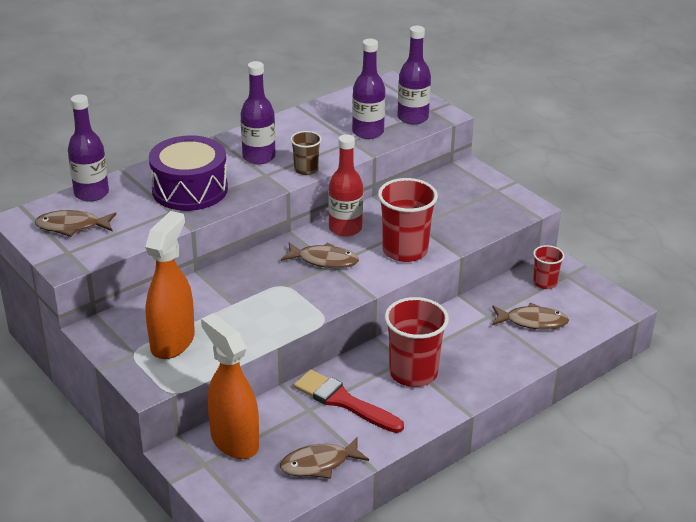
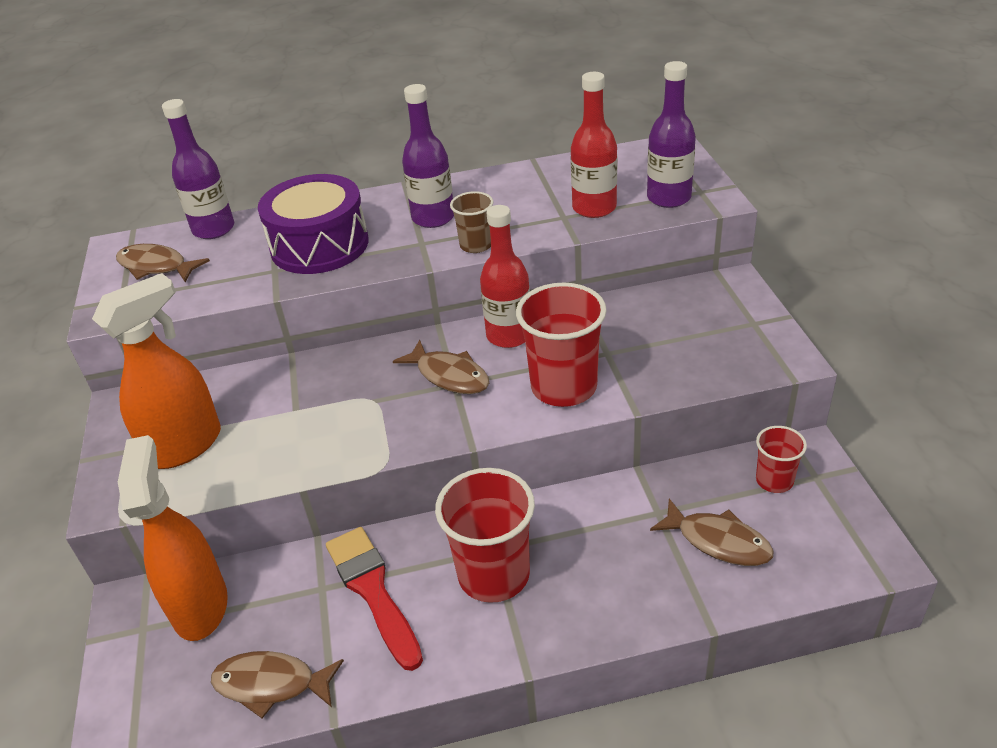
camera: 30 degrees right, 5 degrees up
purple bottle [352,39,385,139] -> red bottle [571,72,617,218]

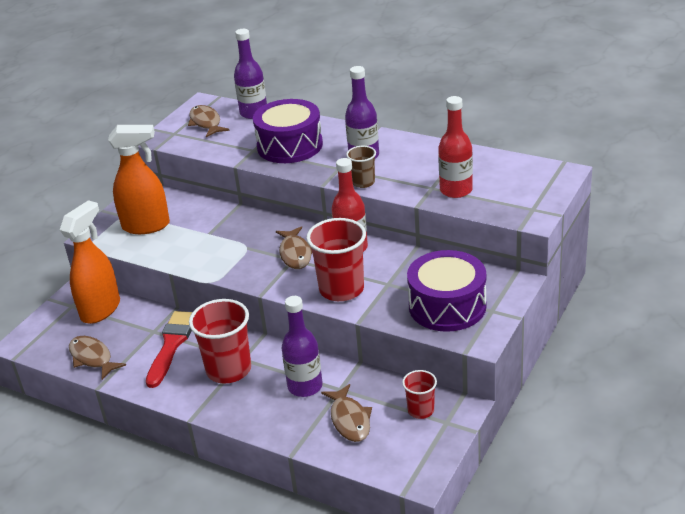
camera: 40 degrees right, 5 degrees down
purple bottle [647,61,696,208] -> purple bottle moved to [282,296,323,397]
none -> purple drum [407,250,486,332]

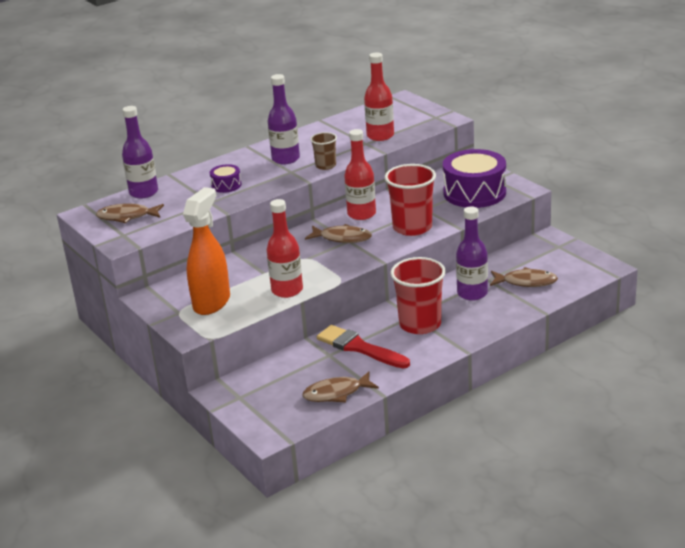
camera: 65 degrees left, 5 degrees down
orange spray bottle [60,200,120,324] -> none
purple drum [253,99,323,163] -> purple drum [210,164,242,193], size x0.47
red cup [402,370,437,419] -> none
none -> red bottle [267,199,303,298]

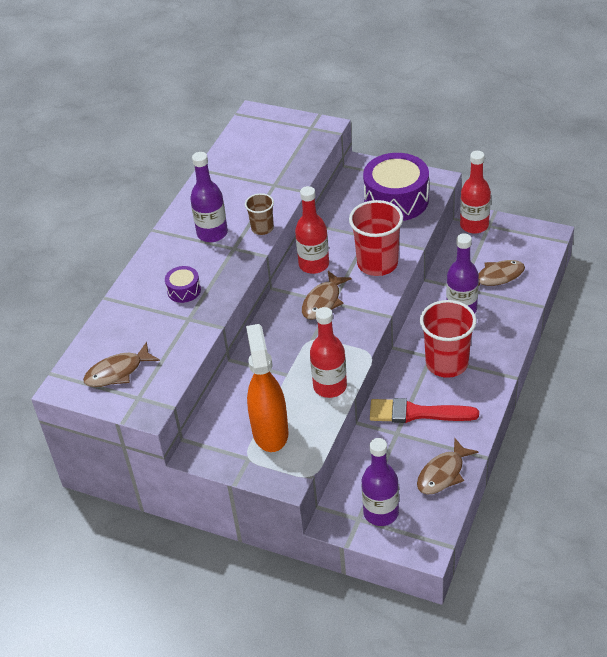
camera: 30 degrees left, 15 degrees up
purple bottle [122,106,158,199] -> purple bottle moved to [362,438,399,526]
brown fish [305,224,372,243] -> brown fish turned 135 degrees clockwise [302,271,351,320]
red bottle [364,52,394,141] -> red bottle moved to [460,151,491,234]

